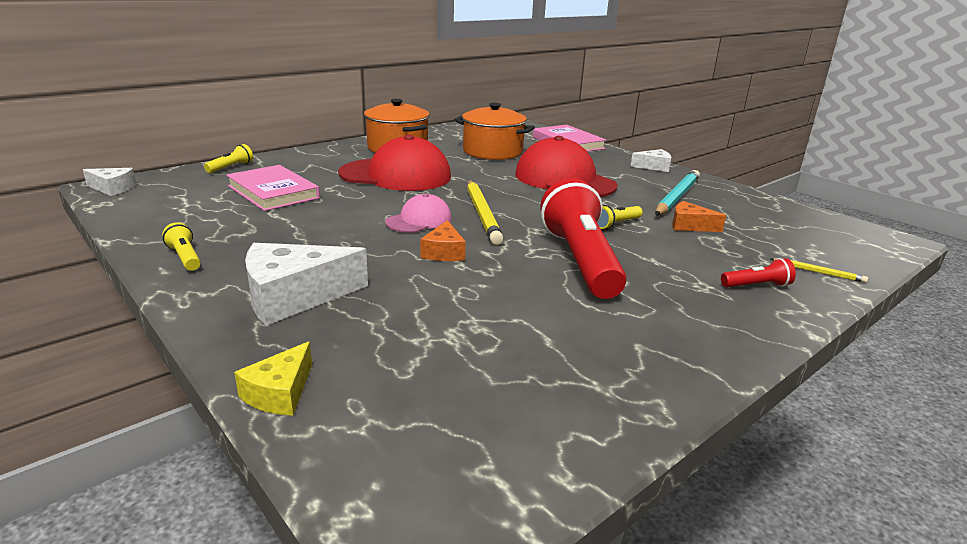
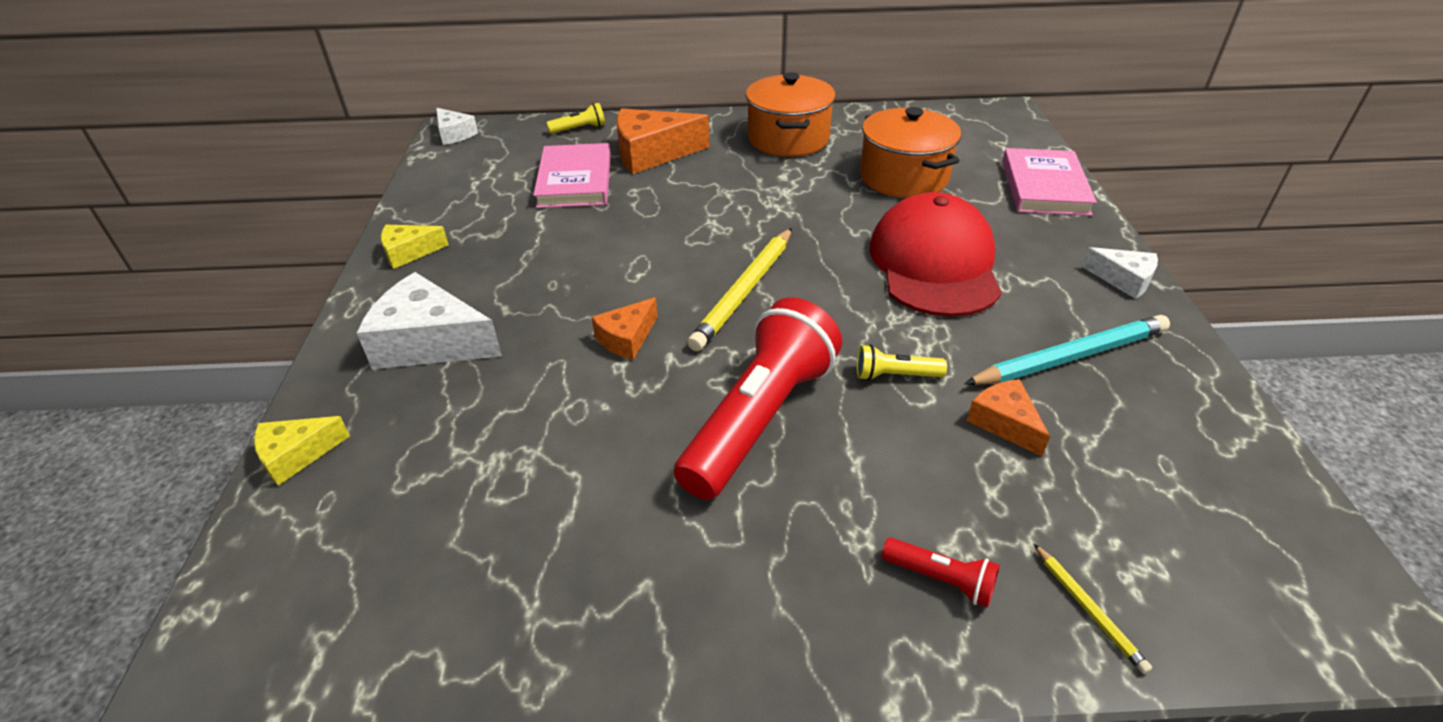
camera: 40 degrees right, 15 degrees up
yellow flashlight [162,222,201,271] -> yellow cheese [381,225,449,269]
red cap [338,135,451,191] -> none
pink cap [385,193,452,233] -> none
none -> orange cheese [616,108,710,174]

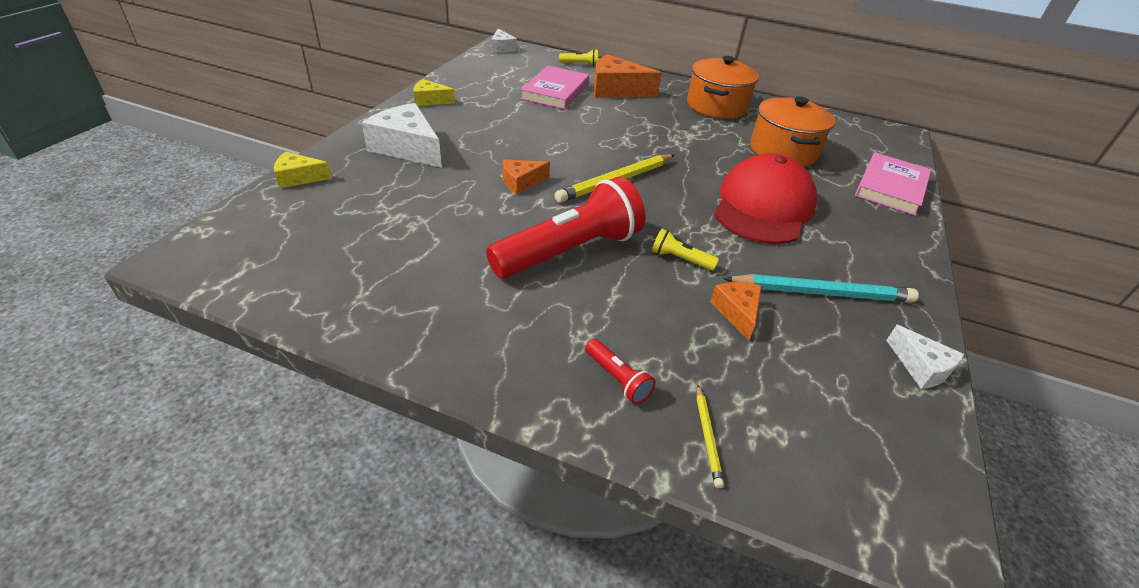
camera: 20 degrees right, 0 degrees up
white cheese [1082,247,1158,299] -> white cheese moved to [886,325,964,389]

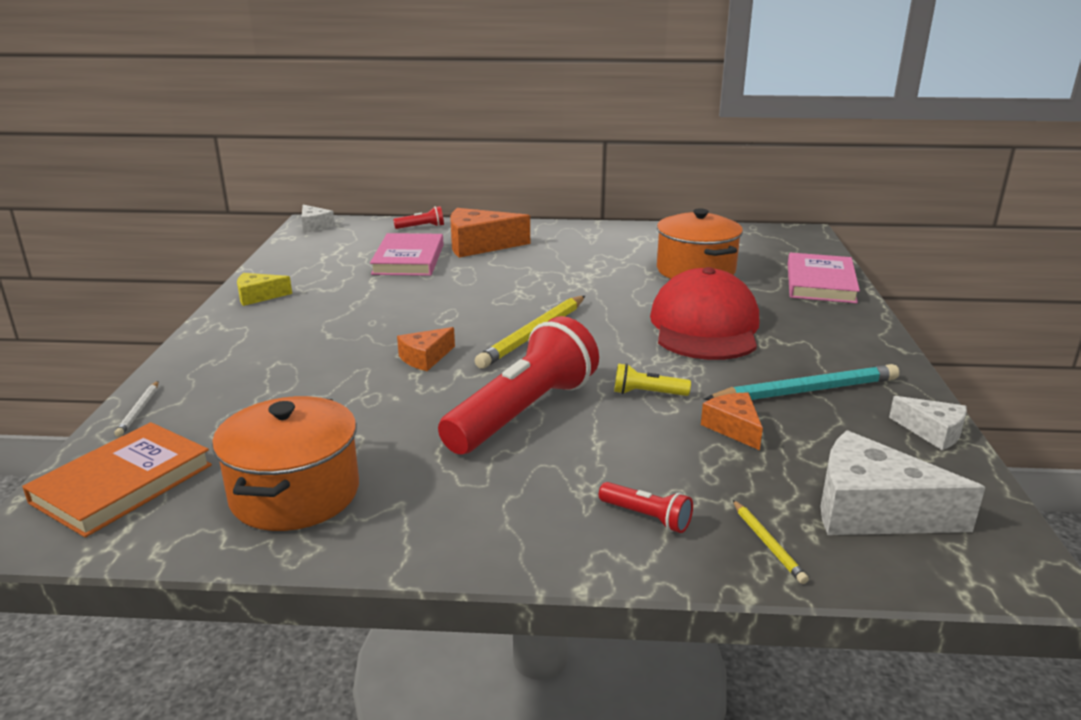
camera: 15 degrees left, 15 degrees down
yellow cheese [274,152,332,188] -> white pencil [114,381,159,437]
white cheese [362,103,442,168] -> white cheese moved to [820,430,986,535]
yellow flashlight [559,49,598,67] -> red flashlight [393,206,444,229]
orange pot [687,56,759,119] -> orange pot moved to [212,396,359,531]
none -> orange book [22,422,212,538]

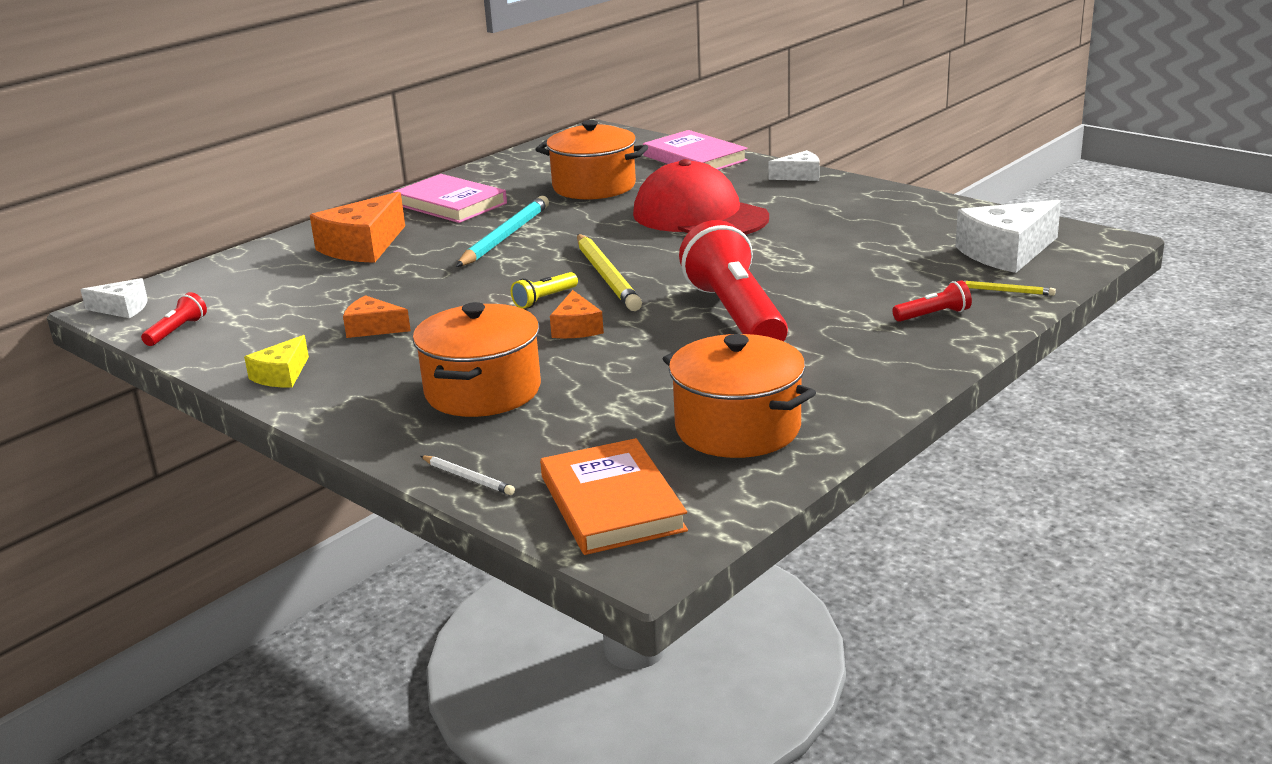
camera: 50 degrees left, 0 degrees up
pink book [370,233,444,276] -> pink book moved to [393,174,507,223]
red flashlight [393,206,444,229] -> red flashlight moved to [141,292,207,346]
yellow flashlight [614,363,691,396] -> yellow flashlight moved to [511,272,578,309]
orange cheese [701,392,763,450] -> orange cheese moved to [343,295,411,338]
turquoise pencil [704,364,899,400] -> turquoise pencil moved to [456,196,549,267]
white cheese [889,396,967,450] -> white cheese moved to [768,150,820,181]
none -> orange pot [413,302,541,417]

